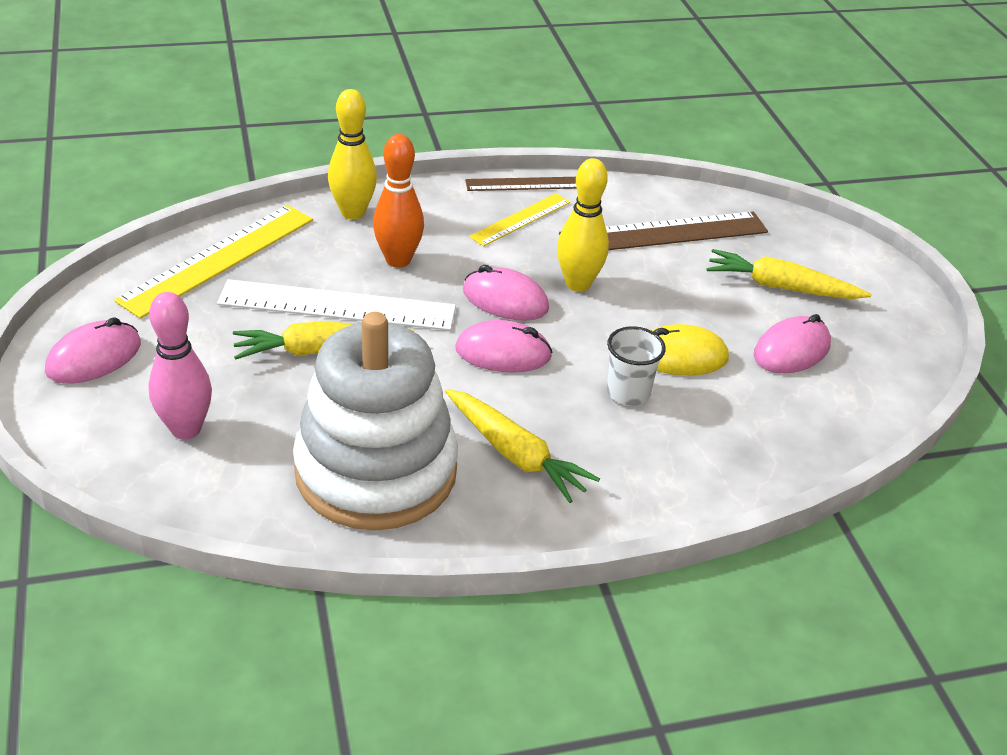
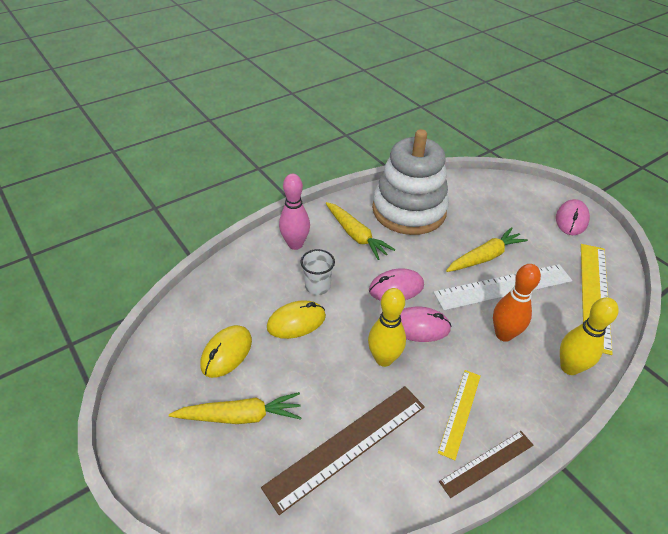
camera: 160 degrees right, 5 degrees up
pink bowling pin [148,292,212,439] -> pink bowling pin moved to [279,174,310,250]
yellow carrot [445,389,600,503] -> yellow carrot turned 150 degrees counterclockwise [326,202,395,260]
pink mouse [753,314,831,373] -> yellow mouse [200,325,252,378]

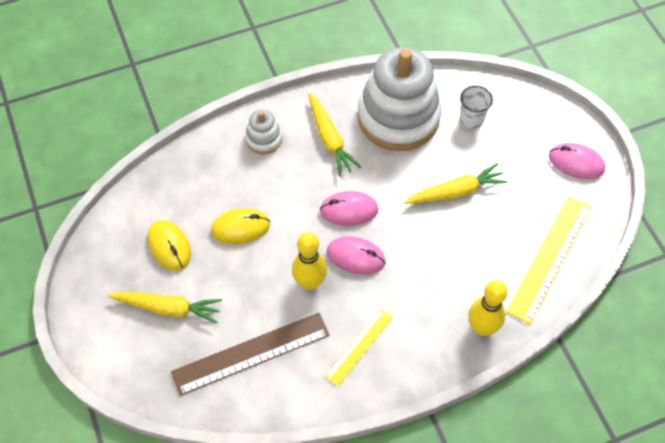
camera: 15 degrees right, 15 degrees up
yellow mouse [200,325,252,378] -> yellow mouse turned 75 degrees counterclockwise [148,220,191,271]
pink bowling pin [279,174,310,250] -> white stacking toy [245,110,282,154]
white cup [301,249,335,295] -> white cup moved to [460,85,493,129]
white ruler [433,264,573,311] -> none
brown ruler [439,431,533,498] -> none
orange bowling pin [493,264,541,342] -> none
pink mouse [556,199,590,235] -> pink mouse turned 75 degrees clockwise [549,143,605,179]

